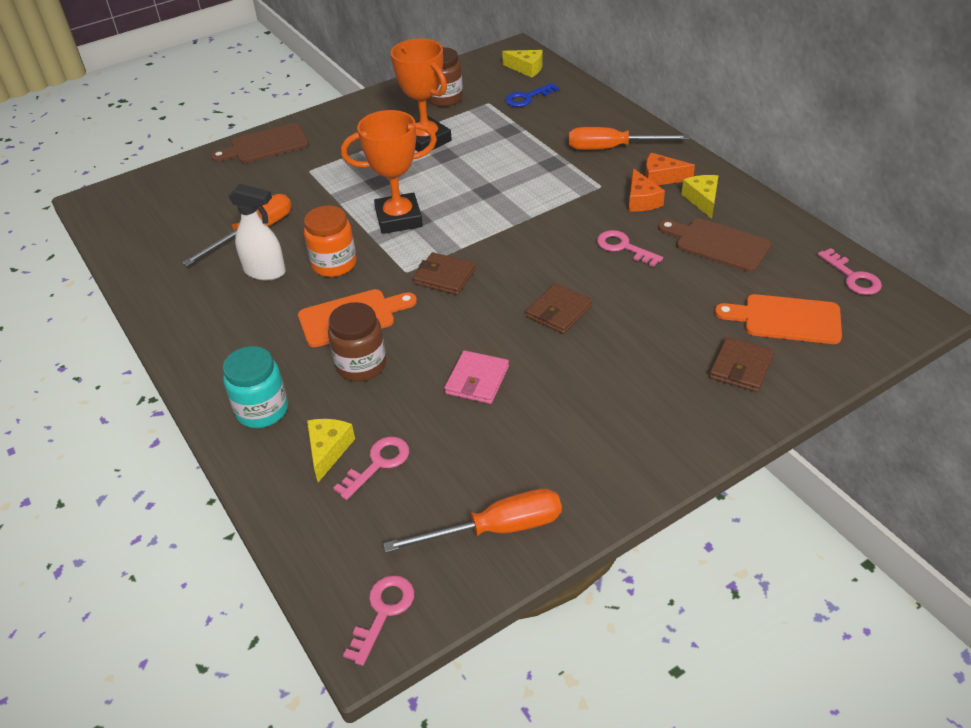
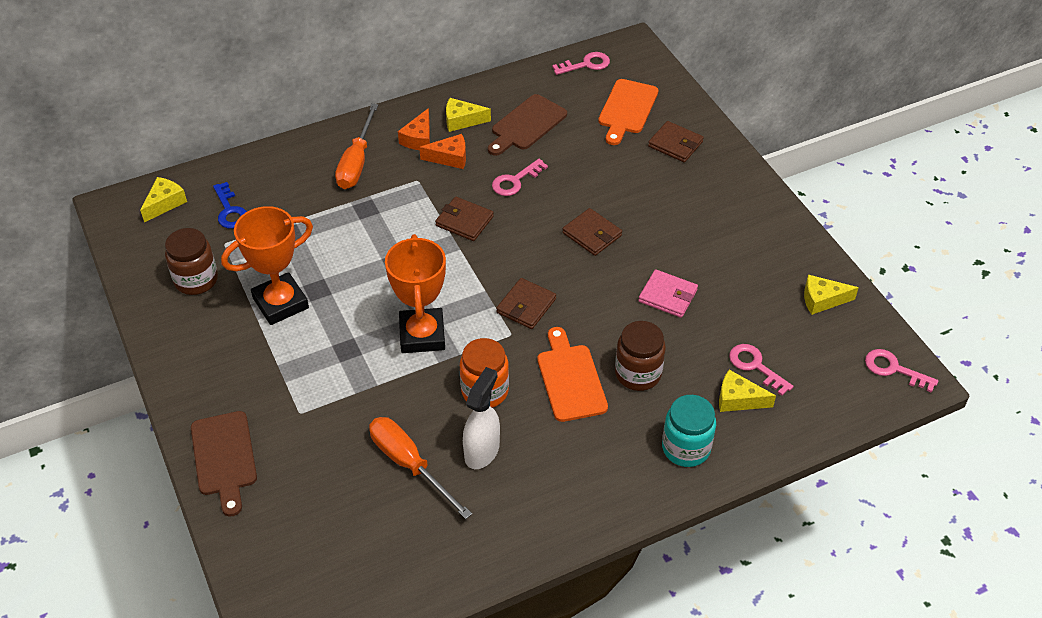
camera: 85 degrees left, 5 degrees up
orange screwdriver [383,488,562,553] -> yellow cheese [804,275,859,315]
none -> brown wallet [435,197,494,241]

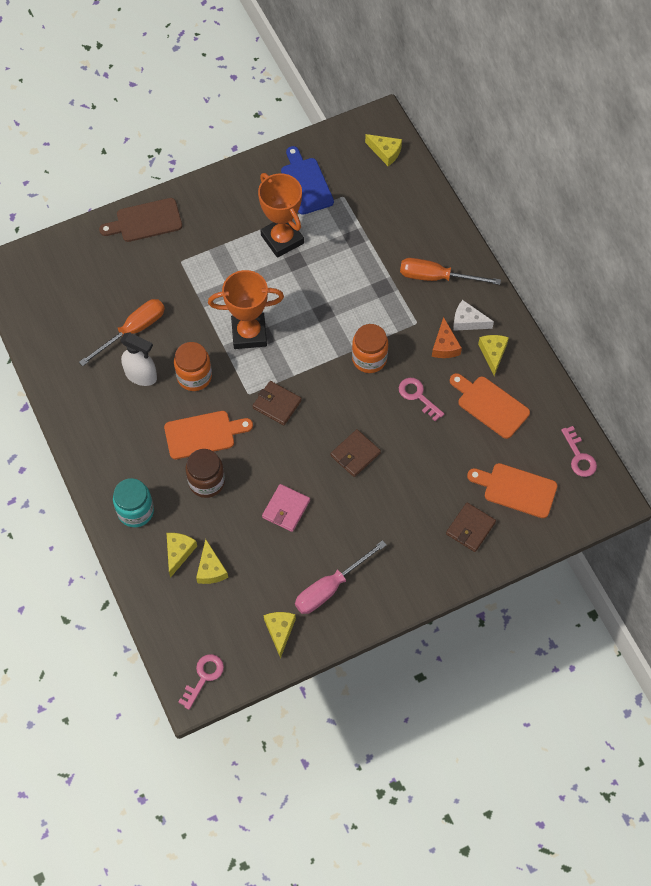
camera: 90 degrees right, 15 degrees up
brown jar [165,228,218,295] -> blue cutting board [281,146,334,215]
blue key [213,182,247,229] -> none
orange cheese [398,108,430,150] -> white cheese [453,300,494,331]
brown wallet [435,197,494,241] -> orange jar [352,324,388,373]
brown cutting board [488,94,567,156] -> orange cutting board [450,373,530,439]
pink key [729,344,794,396] -> yellow cheese [196,539,228,584]
none -> pink screwdriver [295,540,386,614]

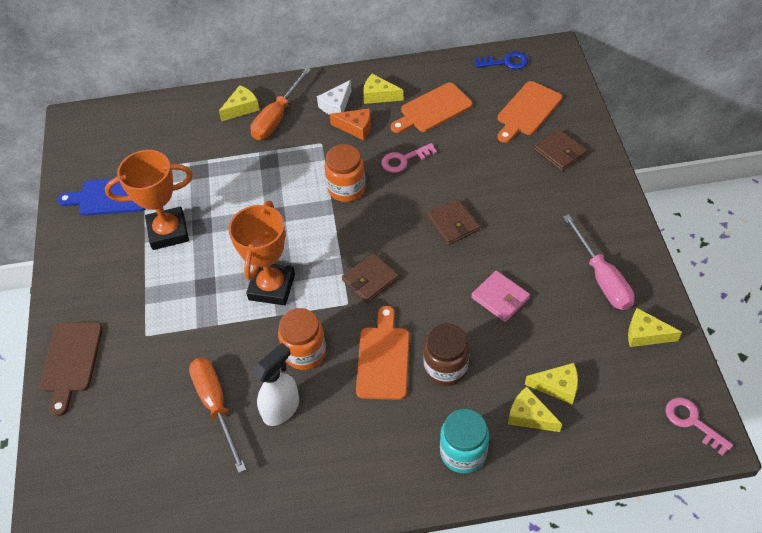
camera: 70 degrees left, 10 degrees down
yellow cheese [365,134,402,166] -> yellow cheese moved to [219,85,259,122]
pink key [561,426,597,477] -> blue key [475,52,528,69]

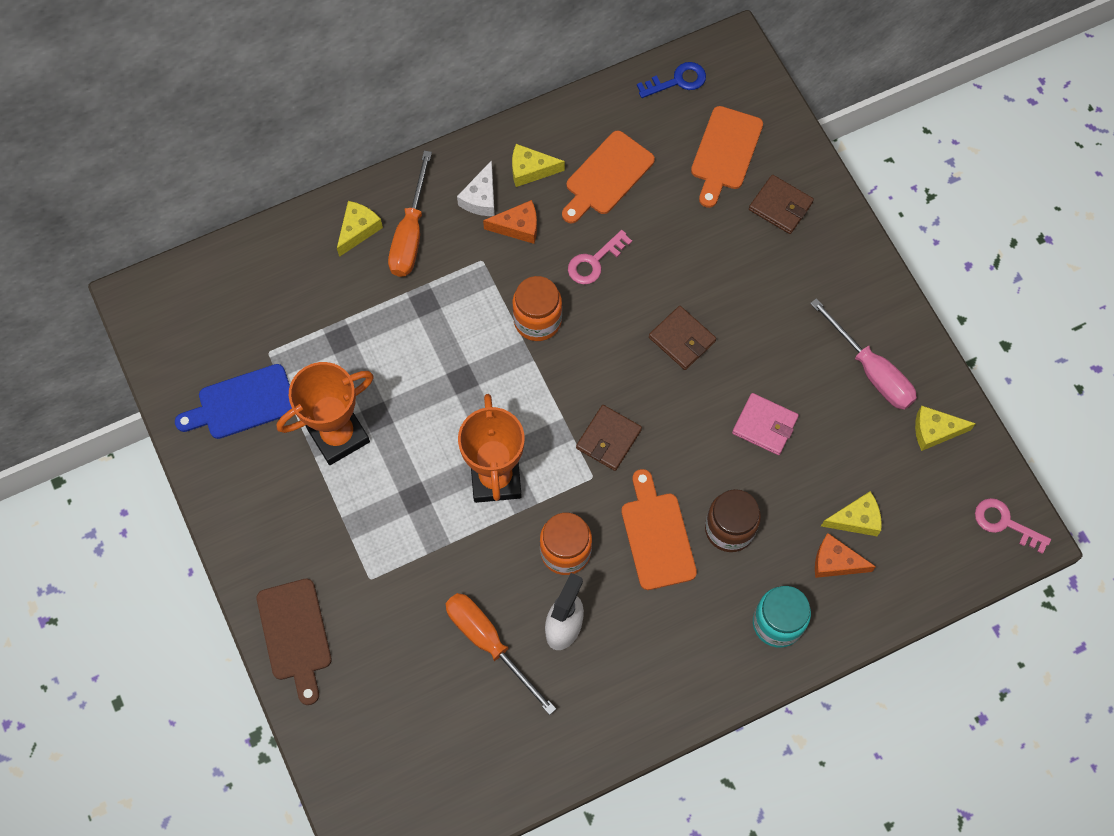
camera: 20 degrees left, 15 degrees up
yellow cheese [508,387,562,432] -> orange cheese [815,533,876,578]

